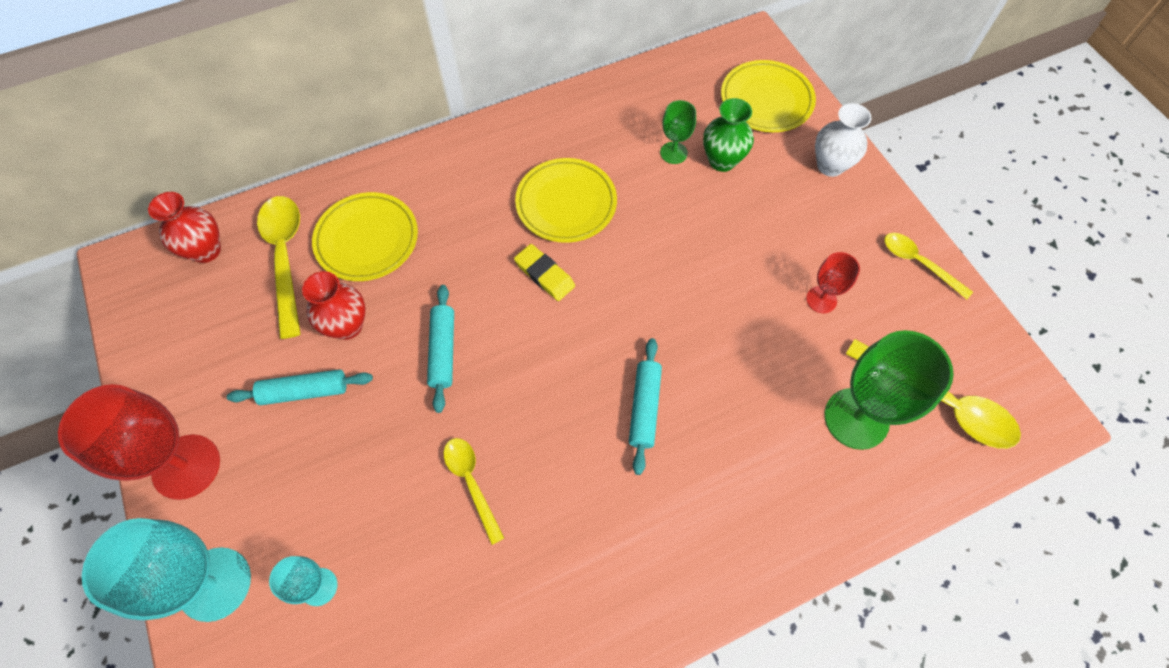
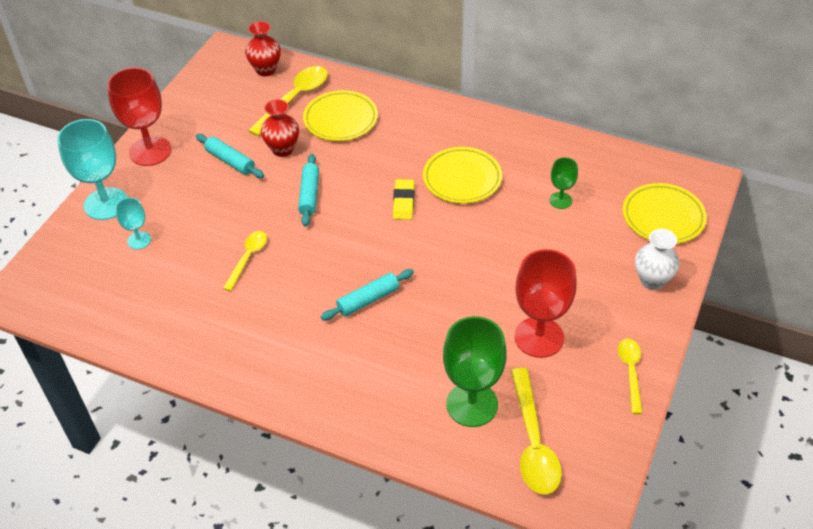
camera: 50 degrees right, 15 degrees down
turquoise rolling pin [427,285,454,413] -> turquoise rolling pin turned 45 degrees counterclockwise [298,154,319,226]
green vase [703,98,754,172] -> none
red goblet [806,252,860,313] -> red goblet [514,249,577,358], size x1.94

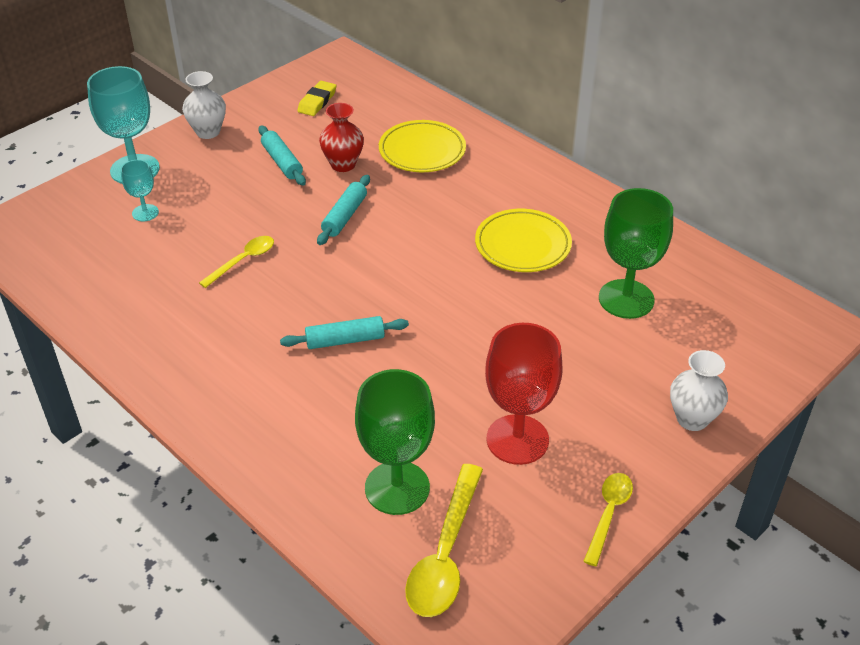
camera: 20 degrees right, 5 degrees down
red goblet [107,68,171,166] -> white vase [182,71,226,139]
red vase [245,21,281,76] -> none
yellow spoon [248,66,328,136] -> none
yellow eraser [393,179,415,220] -> yellow eraser moved to [297,81,336,116]
green goblet [549,157,578,209] -> green goblet [599,188,673,319], size x1.94
yellow plate [623,183,707,244] -> none

